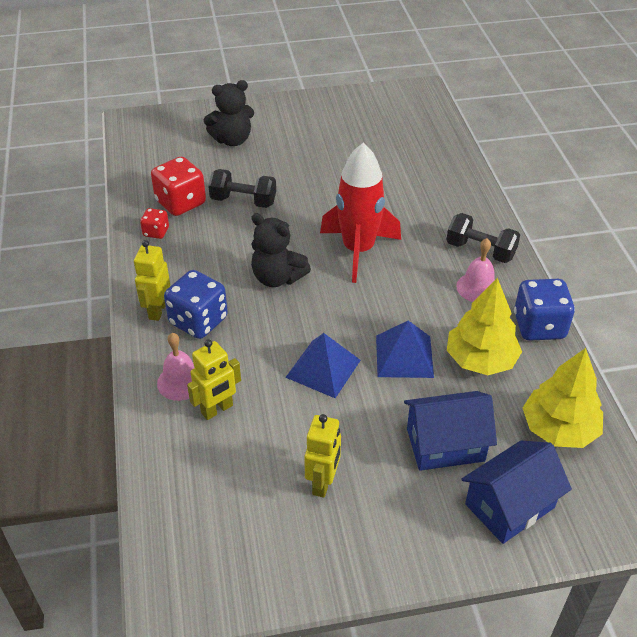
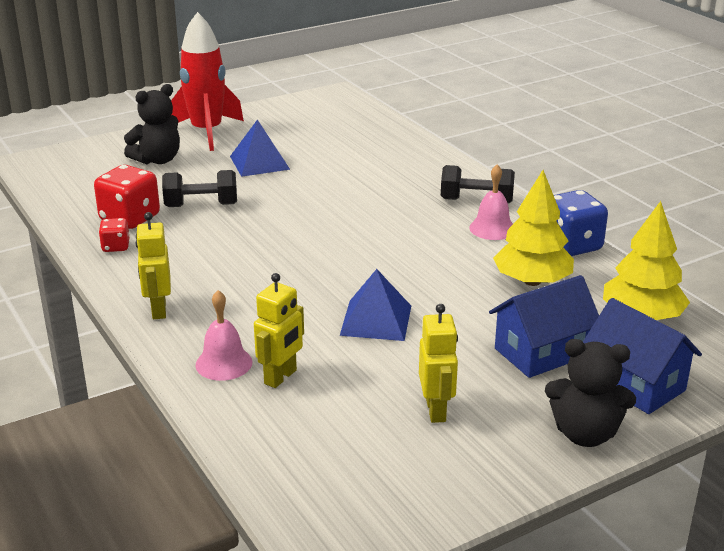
camera: 20 degrees left, 15 degrees down
blue dice [164,270,228,339] -> none
black teddy bear [251,213,311,287] -> black teddy bear moved to [545,339,636,447]
red rocket [320,143,401,283] -> red rocket moved to [171,12,244,151]
blue pyramid [376,320,434,378] -> blue pyramid moved to [230,119,290,177]
blue house [462,441,572,544] -> blue house turned 75 degrees counterclockwise [583,298,702,414]

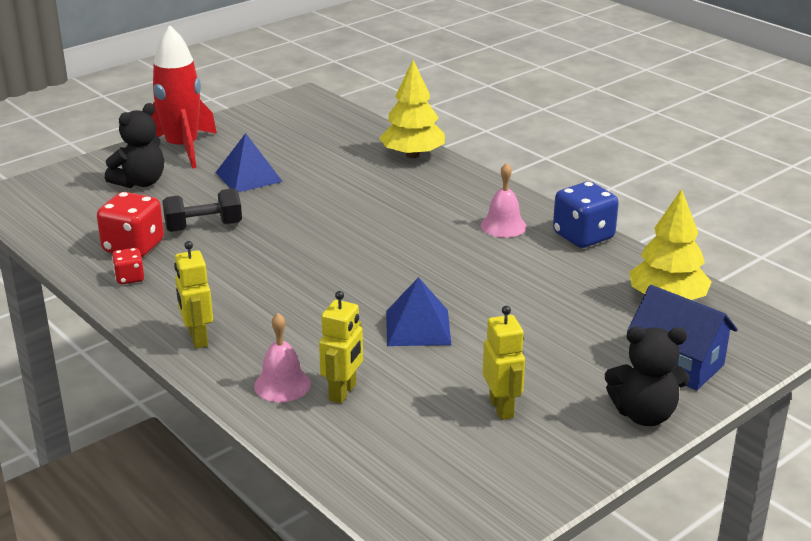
camera: 10 degrees left, 0 degrees up
black dumbbell [441,165,515,204] -> none
blue house [489,275,599,378] -> none
yellow tree [493,170,574,286] -> yellow tree moved to [379,60,445,158]

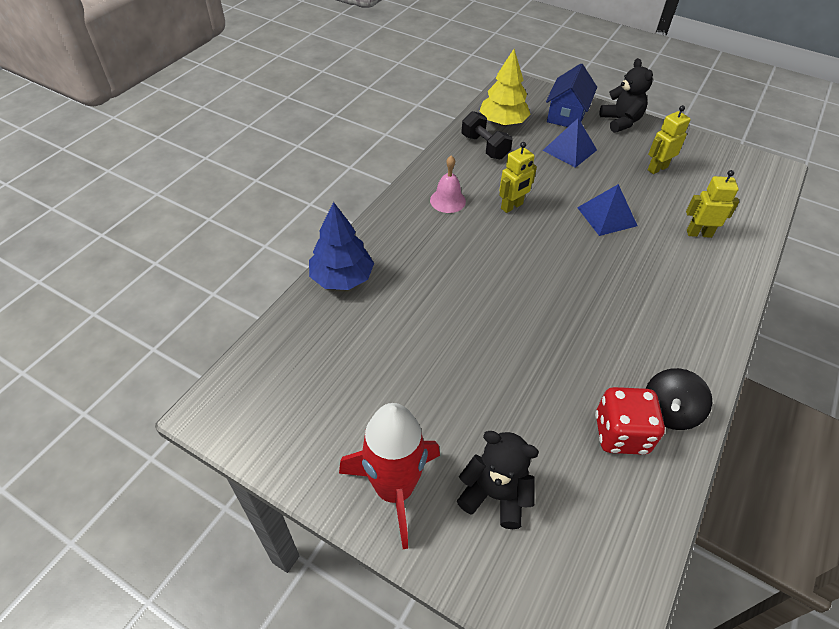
camera: 110 degrees left, 20 degrees up
red dice [112,248,144,284] -> black spinning top [646,368,712,430]
black dumbbell [162,188,242,232] -> black dumbbell moved to [462,111,512,159]
yellow robot [174,241,213,349] -> yellow robot moved to [499,142,537,213]
blue pyramid [215,133,283,192] -> blue pyramid moved to [542,118,597,168]
pink bell [254,313,311,402] -> none
yellow tree [379,60,445,158] -> blue tree [309,202,374,290]
blue dice [553,181,619,248] -> none

